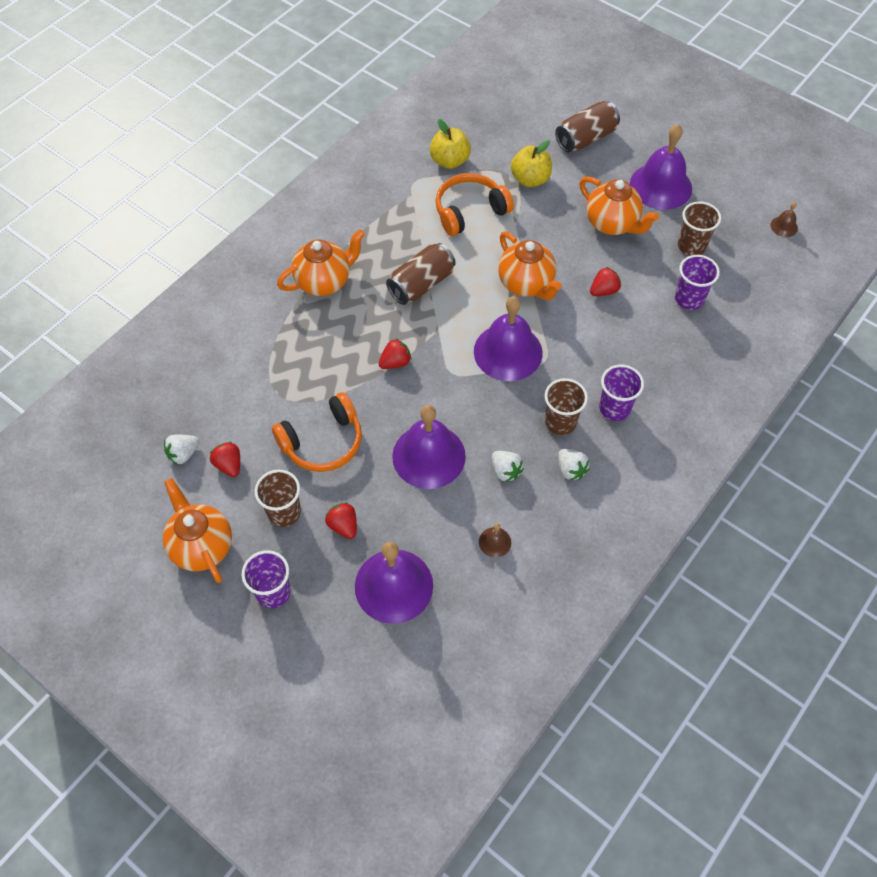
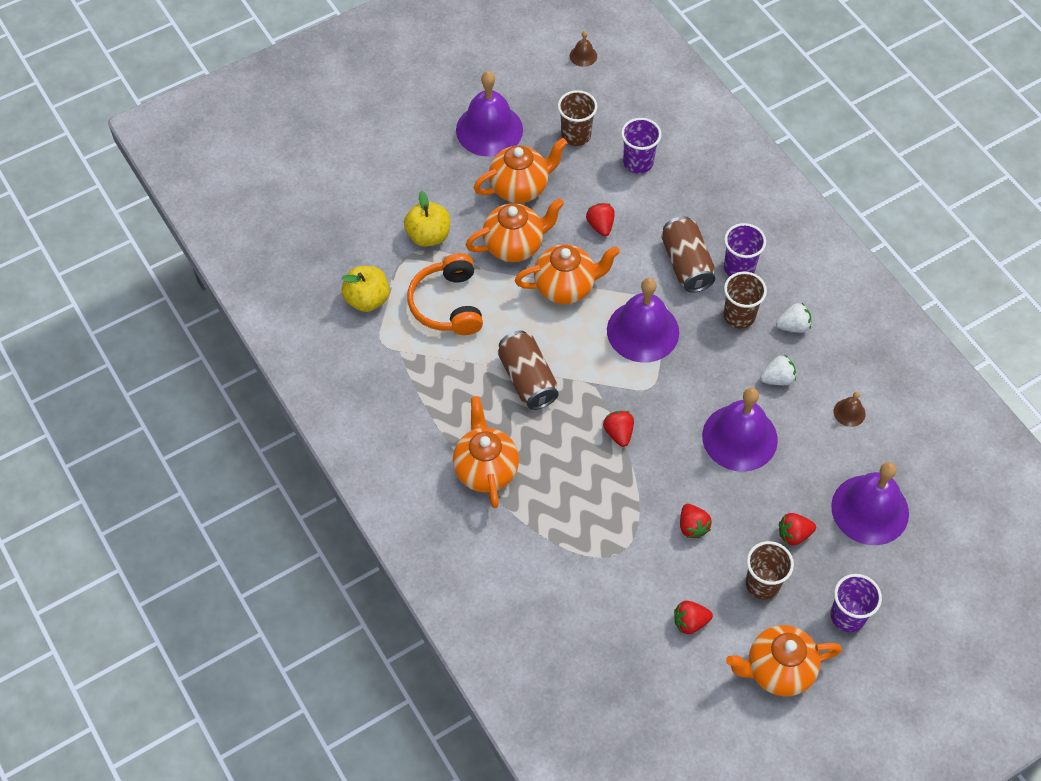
camera: 70 degrees left, 0 degrees up
white strawberry [164,434,199,465] -> none
orange headphones [272,392,362,472] -> red strawberry [680,504,712,538]
brown can [555,101,620,153] -> brown can moved to [661,216,715,293]
none -> orange teapot [466,198,564,262]

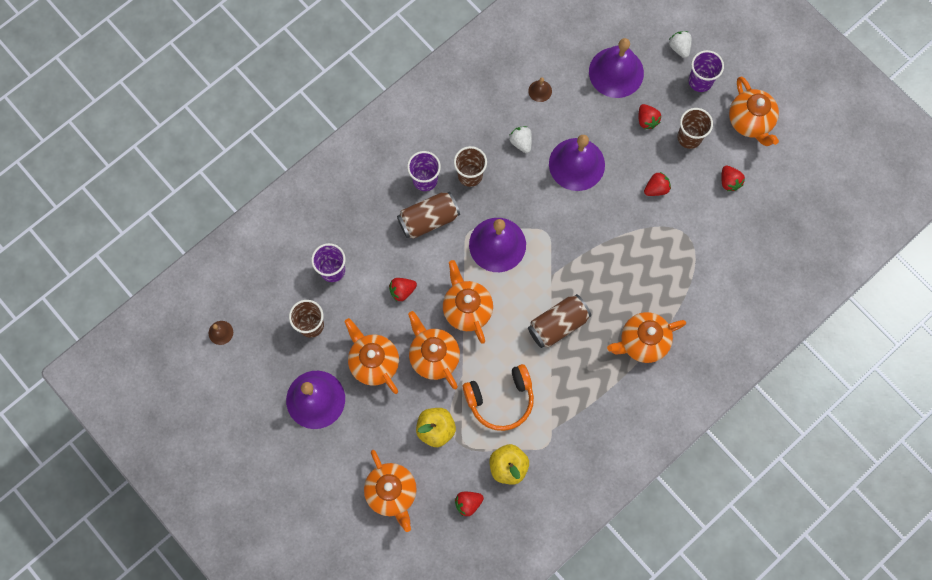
camera: 100 degrees left, 15 degrees up
red strawberry [603,411,634,447] -> red strawberry moved to [455,492,484,516]
white strawberry [776,303,811,333] -> white strawberry moved to [669,31,692,58]
none -> orange teapot [364,450,417,532]

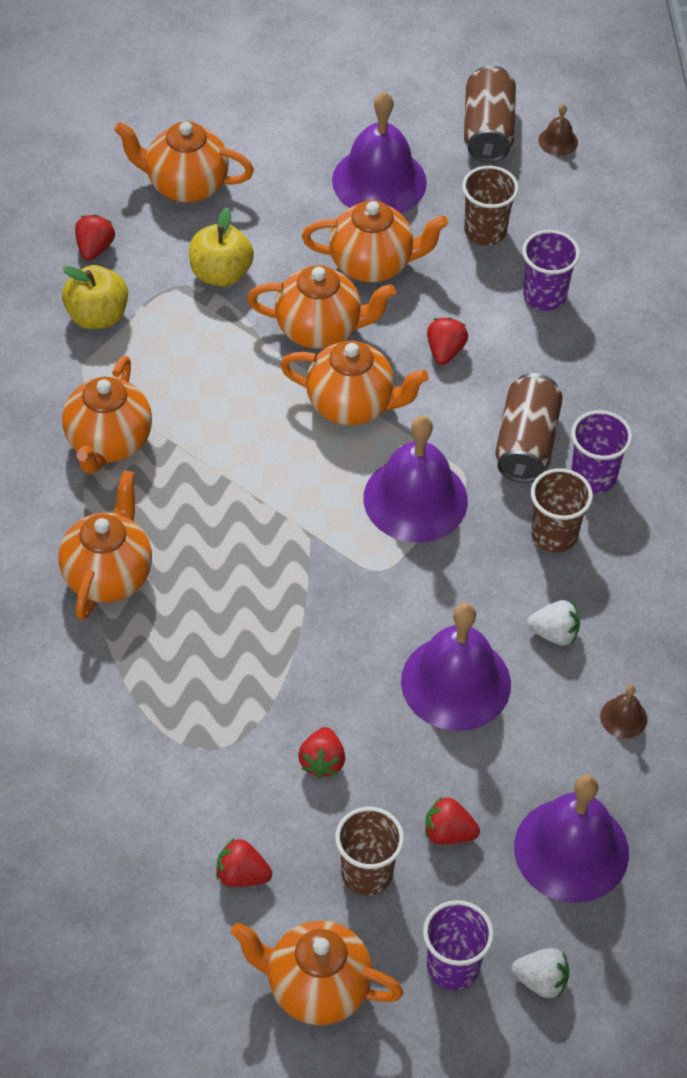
camera: 125 degrees right, 20 degrees down
orange headphones [463,364,534,431] -> none
brown can [528,294,591,348] -> brown can moved to [464,65,516,163]
none -> orange teapot [62,356,152,474]

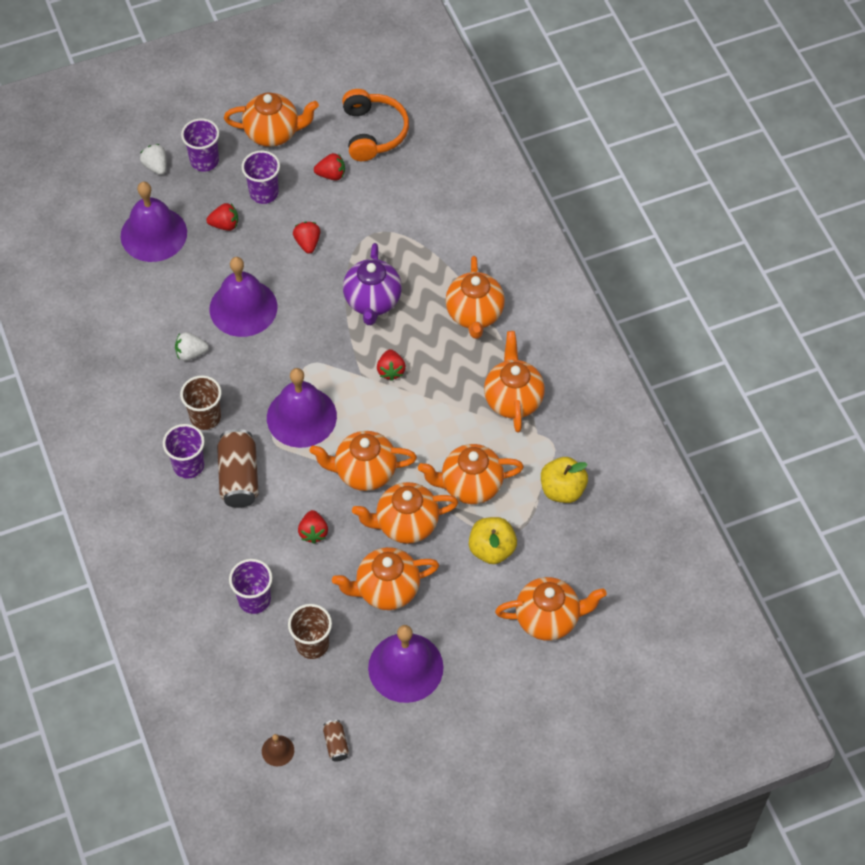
camera: 165 degrees right, 5 degrees up
red strawberry [75,214,115,261] -> red strawberry moved to [377,349,406,381]
brown cup [335,807,404,896] -> purple cup [242,150,280,204]
brown can [464,65,516,163] -> brown can [323,720,349,762], size x0.49
white strawberry [511,948,569,998] -> white strawberry turned 60 degrees clockwise [140,144,167,175]
brown bell [600,685,648,739] -> none
none -> orange headphones [342,89,409,161]
none -> purple teapot [343,243,402,325]
none -> orange teapot [418,444,524,504]

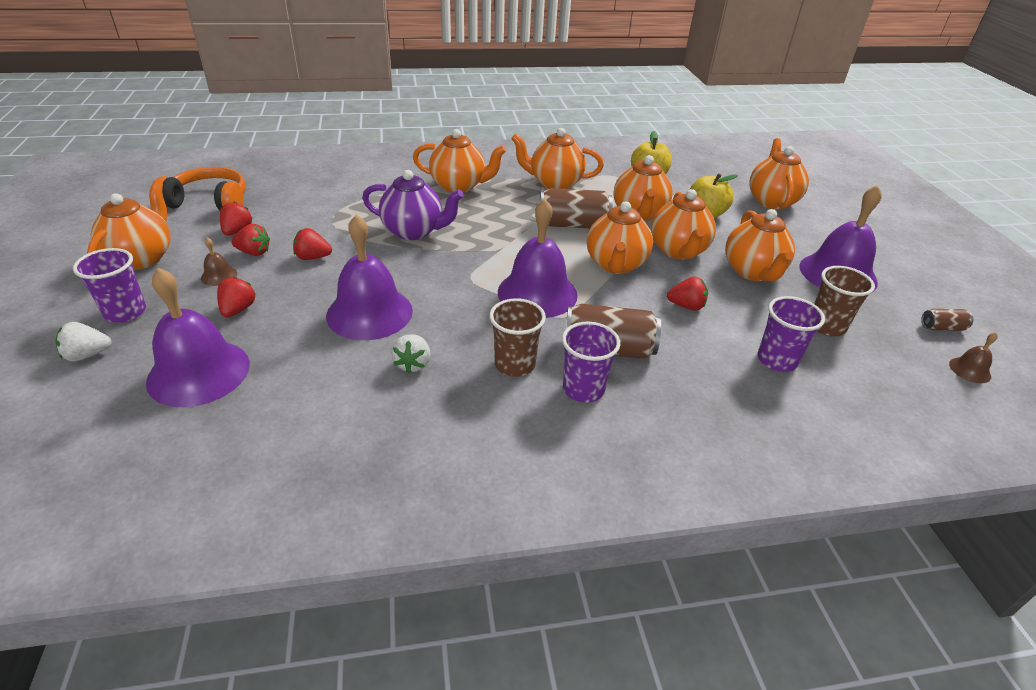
camera: 80 degrees left, 20 degrees down
purple cup [242,150,280,204] -> brown bell [201,238,237,286]
red strawberry [377,349,406,381] -> red strawberry moved to [231,224,270,256]
none -> brown can [540,188,613,228]

